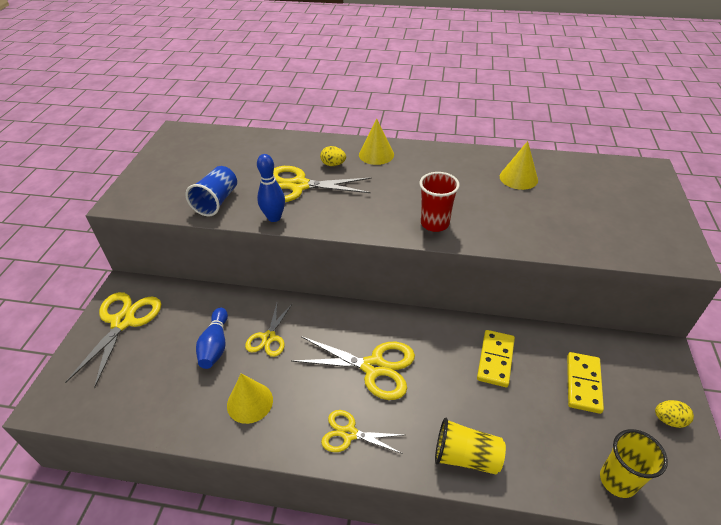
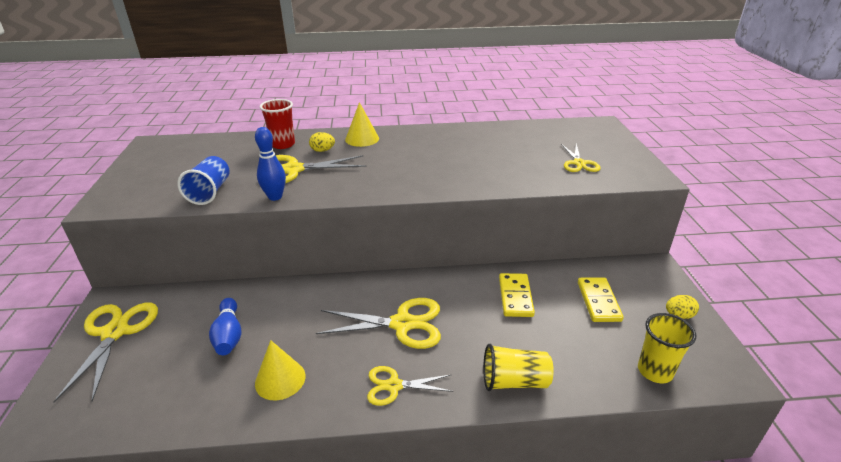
camera: 15 degrees left, 10 degrees down
yellow scissors [245,303,293,357] -> yellow scissors moved to [561,143,601,172]
red cup [419,172,460,232] -> red cup moved to [260,99,295,149]
yellow cone [500,141,538,190] -> none

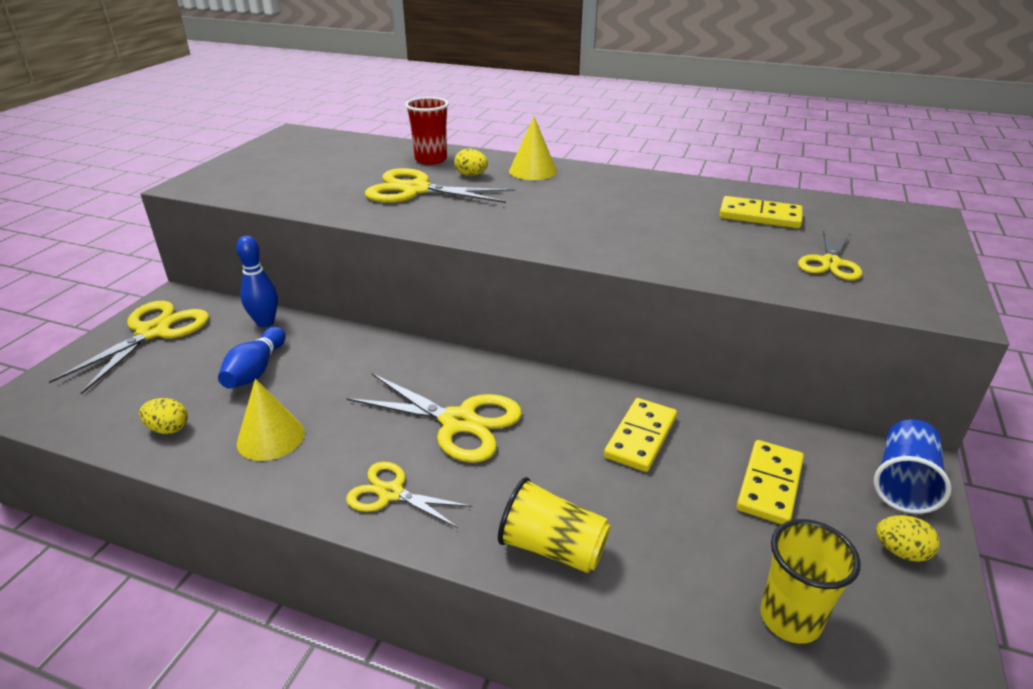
camera: 25 degrees right, 0 degrees up
blue cup [177,156,230,205] -> blue cup moved to [873,419,952,514]
blue bowling pin [255,127,286,201] -> blue bowling pin moved to [236,236,278,327]
none -> yellow egg [139,398,188,434]
none -> yellow domino [719,196,803,228]

